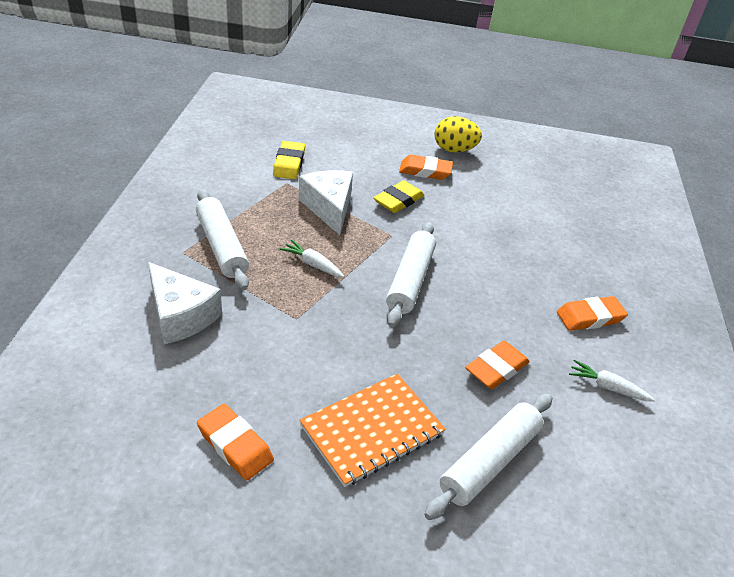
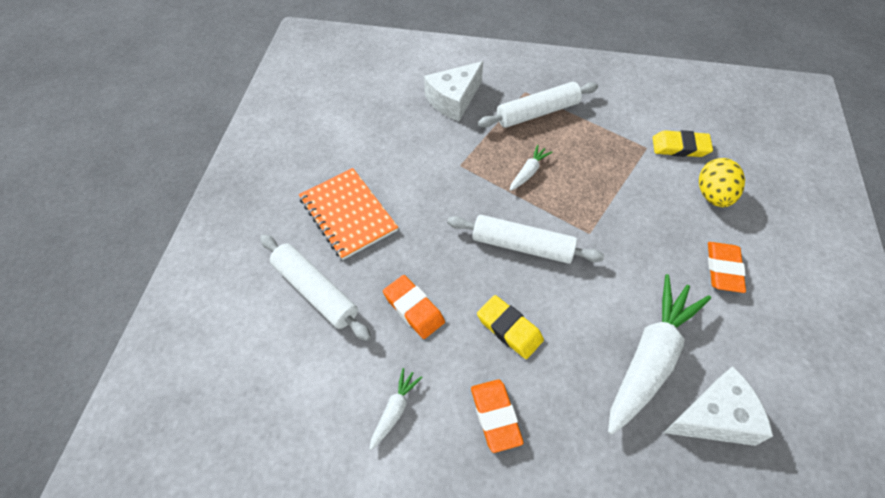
camera: 95 degrees right, 15 degrees up
orange eraser [197,404,274,480] -> none
white cheese [299,170,353,235] -> white cheese moved to [664,366,773,446]
yellow eraser [373,181,424,213] -> yellow eraser moved to [477,295,544,359]
yellow egg [435,116,482,152] -> yellow egg moved to [699,158,745,207]
none -> white carrot [608,274,711,435]

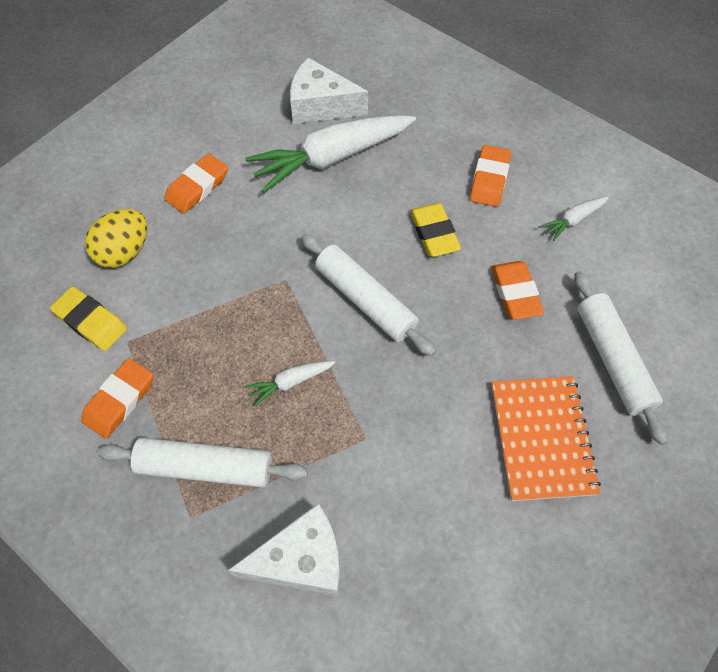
camera: 150 degrees left, 5 degrees up
none -> orange eraser [81,358,153,439]

